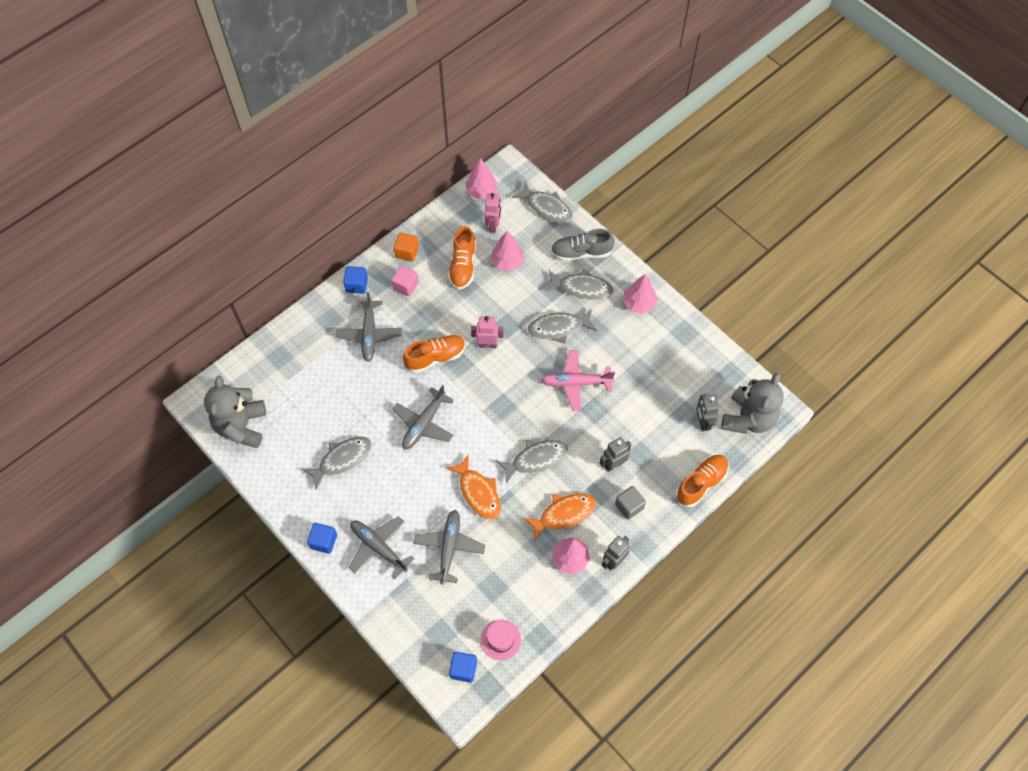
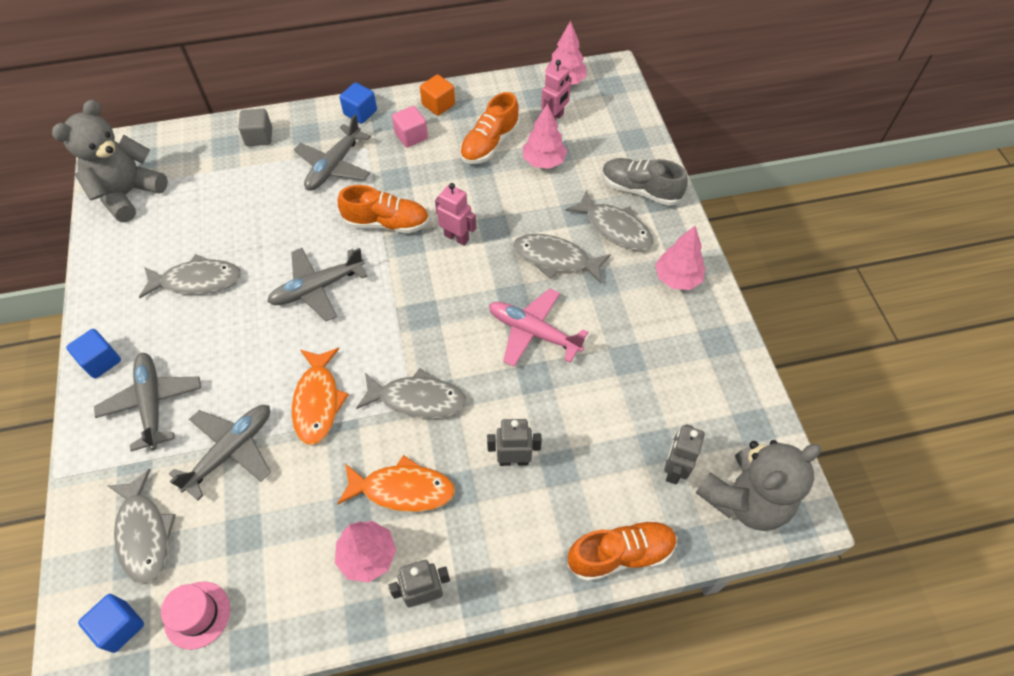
camera: 30 degrees right, 5 degrees down
grey fish [512,181,573,223] -> grey fish moved to [107,469,176,585]
grey cube [615,486,646,520] -> grey cube moved to [238,109,272,146]

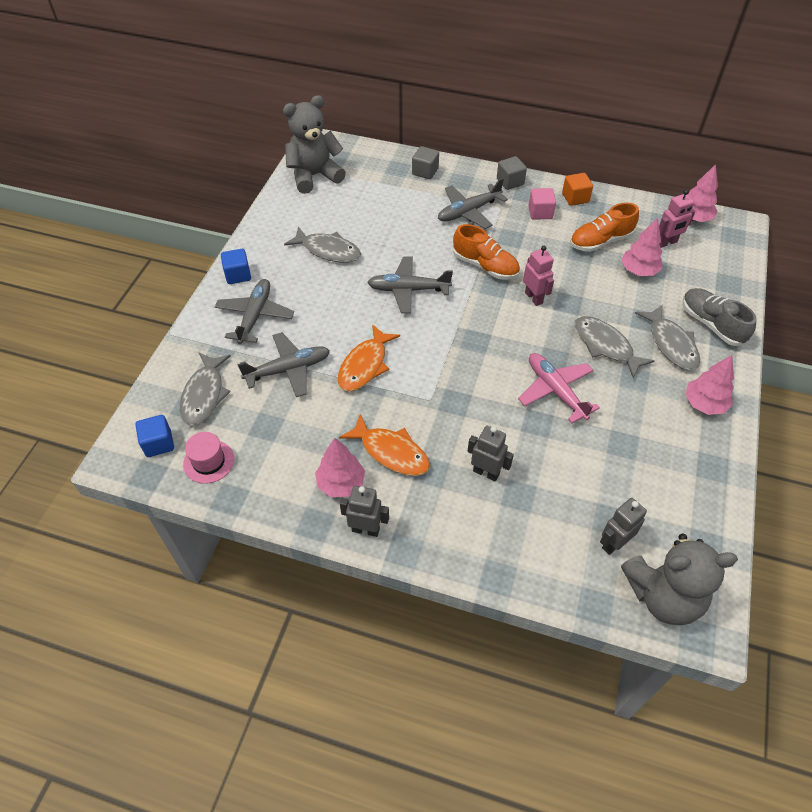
camera: 30 degrees right, 5 degrees down
blue cube [339,82,377,124] -> grey cube [497,156,527,190]
grey fish [356,368,467,419] -> none
orange shoe [567,519,677,582] -> none

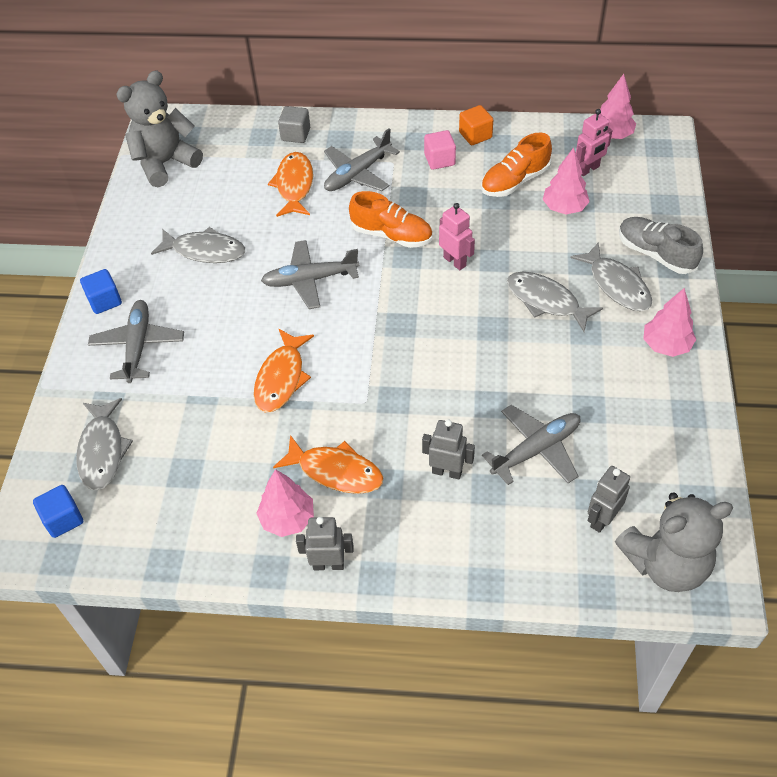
camera: 10 degrees left, 0 degrees up
pink hat [183,432,234,484] -> none
grey plane [237,332,330,397] -> grey plane moved to [482,405,580,485]
grey cube [497,156,527,190] -> none
pink plane [518,353,600,423] -> none
none -> orange fish [268,152,313,217]

